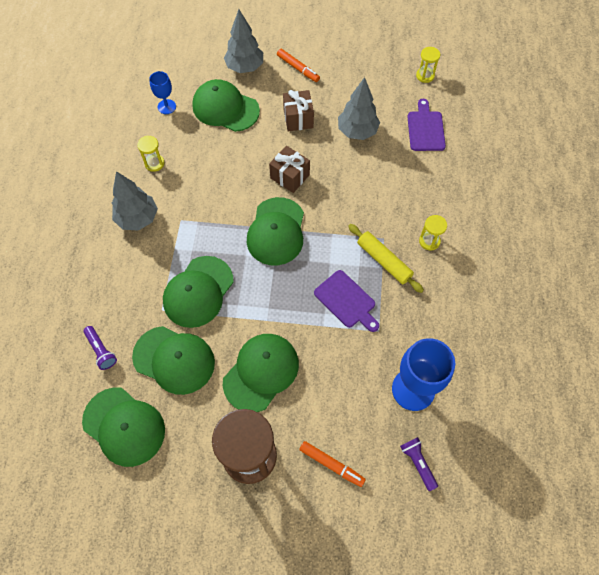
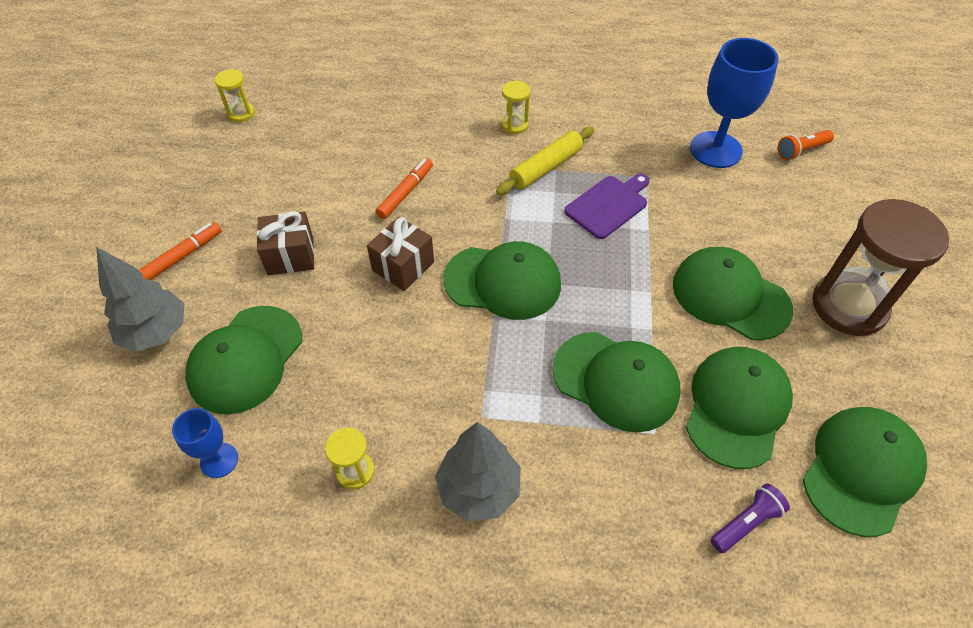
camera: 90 degrees left, 10 degrees down
orange marker [299,441,366,487] -> orange marker moved to [376,158,433,219]
grey tree [338,77,380,140] -> none
purple flashlight [400,437,438,491] -> orange flashlight [778,130,834,160]
purple cutting board [407,99,446,151] -> none

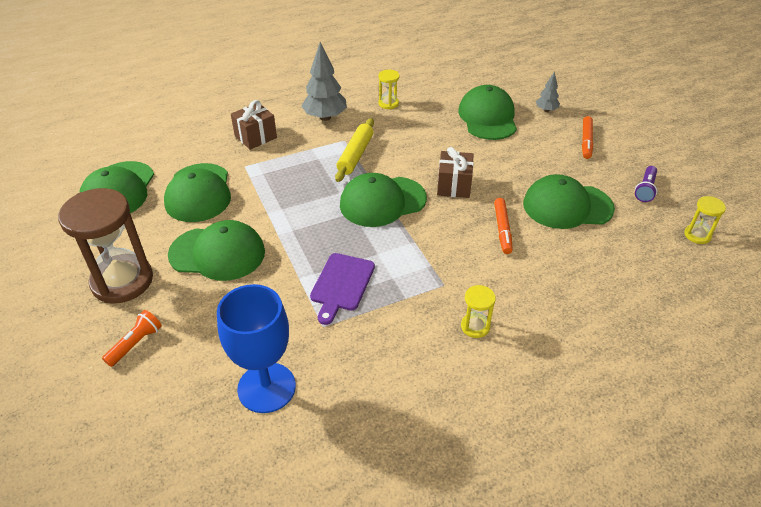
camera: 150 degrees right, 10 degrees down
grey tree [96,247,184,352] -> grey tree [536,72,560,112], size x0.54
blue goblet [172,408,238,478] -> none
brown gift [257,211,314,275] -> brown gift moved to [231,100,277,150]
yellow rolling pin [496,127,595,195] -> yellow rolling pin moved to [335,118,374,182]
green cap [552,332,680,432] -> green cap moved to [523,174,615,229]
purple flashlight [710,483,790,553] -> purple flashlight moved to [635,166,657,202]
orange flashlight [778,130,834,160] -> orange flashlight moved to [102,310,162,367]

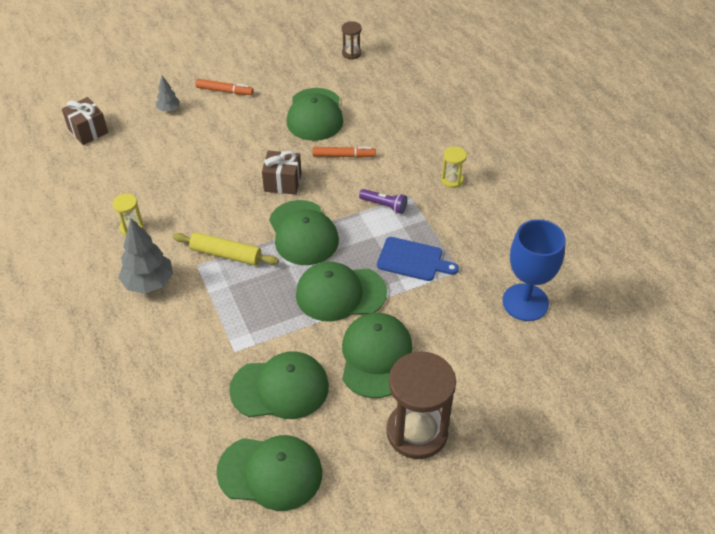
camera: 90 degrees left, 5 degrees up
orange flashlight [102,310,162,367] -> none
brown gift [231,100,277,150] -> brown gift moved to [62,97,108,145]
purple cutting board [310,253,375,325] -> blue cutting board [377,237,459,281]
green cap [458,85,517,140] -> green cap moved to [296,262,387,322]
purple flashlight [635,166,657,202] -> purple flashlight moved to [359,189,407,214]
yellow hourglass [684,196,726,244] -> brown hourglass [342,21,362,59]

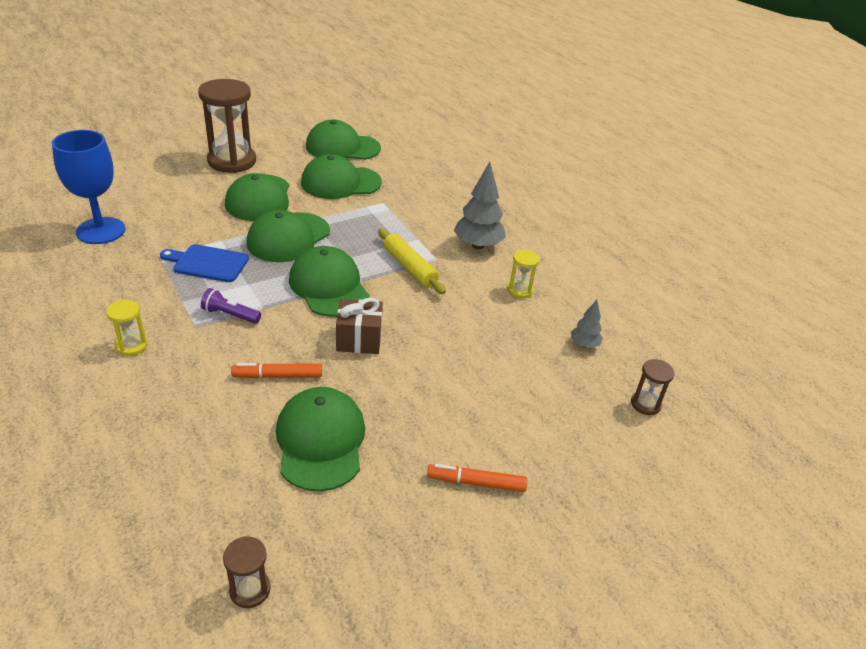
camera: 170 degrees right, 10 degrees down
brown gift [62,97,108,145] -> brown hourglass [631,359,675,415]
grey tree [156,76,180,112] -> grey tree moved to [571,300,603,348]
yellow rolling pin [173,232,279,266] -> yellow rolling pin turned 45 degrees clockwise [378,229,446,294]
green cap [296,262,387,322] -> green cap turned 135 degrees clockwise [246,210,330,262]

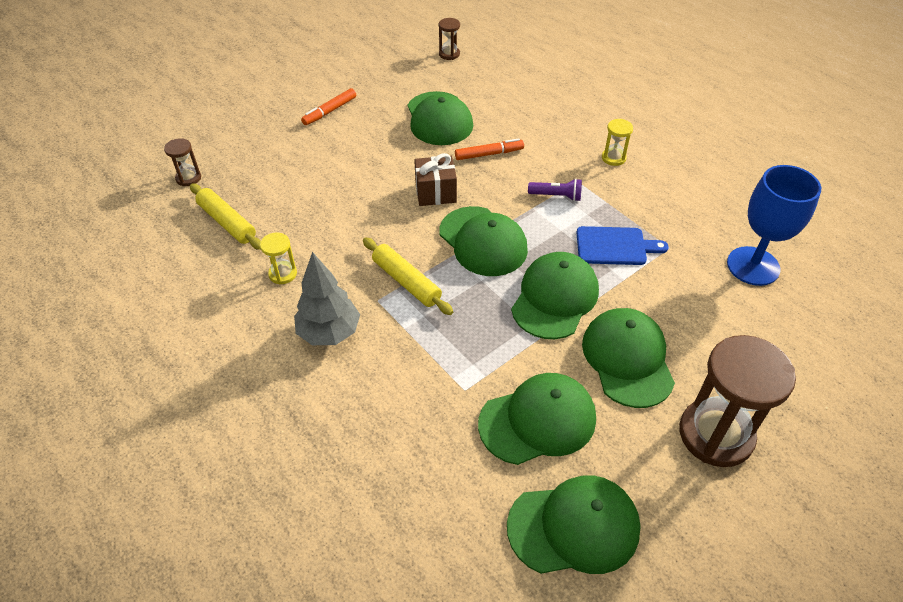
camera: 175 degrees right, 10 degrees up
orange marker [427,464,527,492] -> orange marker turned 135 degrees clockwise [301,88,356,125]
grey tree [571,300,603,348] -> yellow rolling pin [190,183,261,250]

